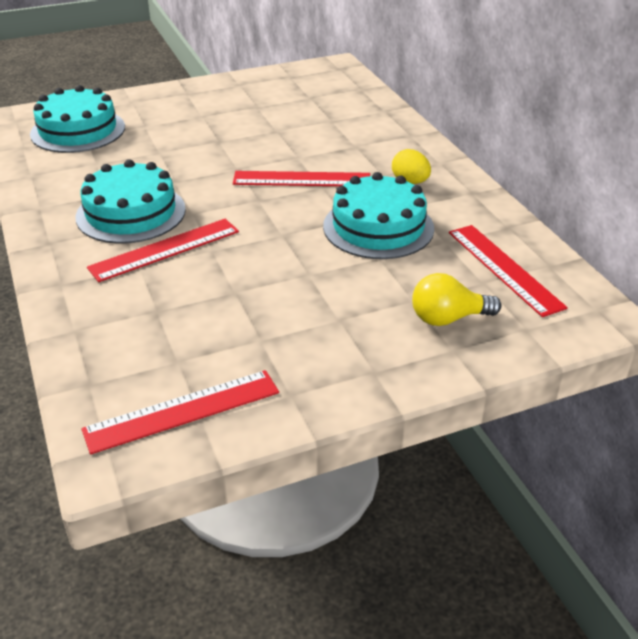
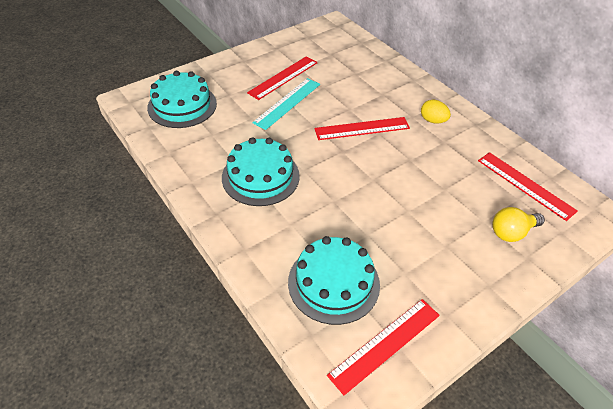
camera: 15 degrees left, 10 degrees up
red ruler [87,219,239,282] -> red ruler moved to [247,56,318,100]
turquoise cake [323,172,434,259] -> turquoise cake moved to [288,236,380,325]
none -> turquoise ruler [252,78,320,130]

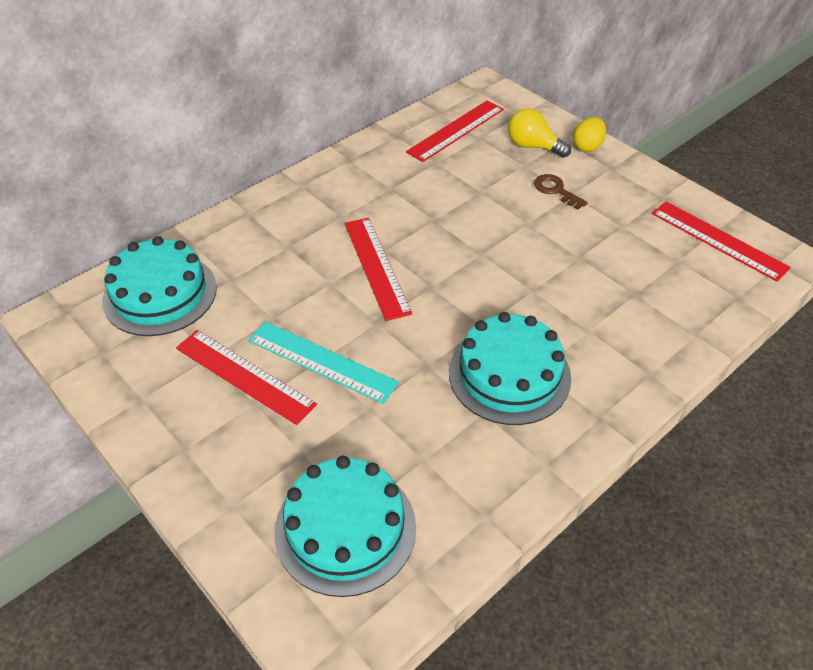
camera: 95 degrees left, 0 degrees up
turquoise cake [288,236,380,325] -> turquoise cake moved to [102,236,217,336]
yellow egg [421,100,451,123] -> yellow egg moved to [573,117,606,152]
yellow light bulb [492,207,545,242] -> yellow light bulb turned 150 degrees clockwise [508,108,571,158]
none -> brown key [534,174,588,210]

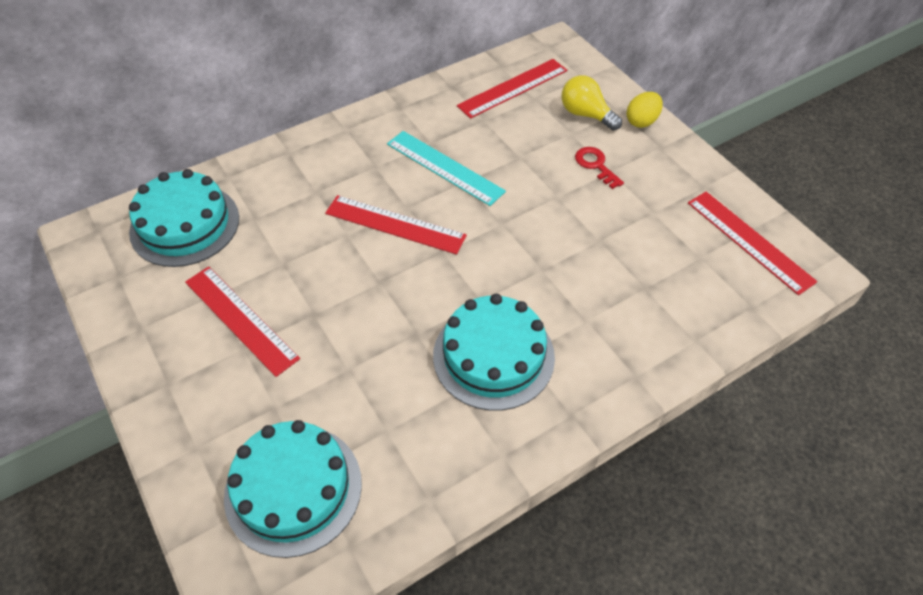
camera: 10 degrees right, 5 degrees up
turquoise ruler [248,321,399,404] -> turquoise ruler moved to [387,131,506,206]
red ruler [345,218,412,321] -> red ruler turned 60 degrees counterclockwise [325,195,467,254]
brown key [534,174,588,210] -> red key [575,147,624,189]

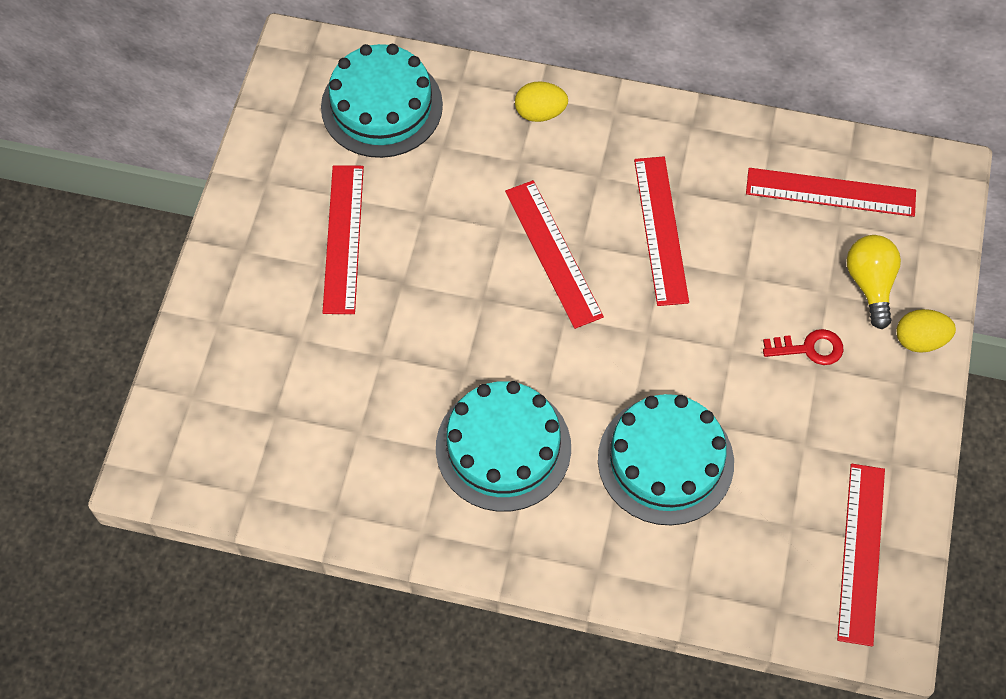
camera: 45 degrees right, 10 degrees up
turquoise cake [224,420,362,558] -> turquoise cake moved to [598,394,734,525]
turquoise ruler [387,131,506,206] -> red ruler [634,157,689,306]
red key [575,147,624,189] -> red key turned 75 degrees clockwise [763,329,843,365]
none -> yellow egg [515,81,568,122]

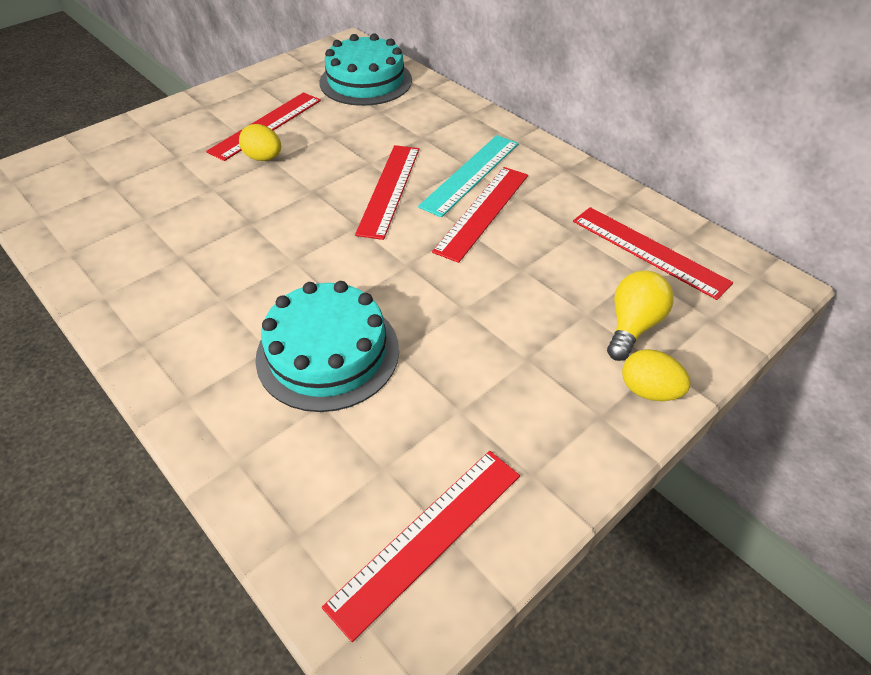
camera: 35 degrees right, 15 degrees down
turquoise cake [436,381,571,512] -> none
yellow egg [515,81,568,122] -> yellow egg moved to [239,124,281,161]
red key [763,329,843,365] -> none
none -> turquoise ruler [418,135,519,217]

